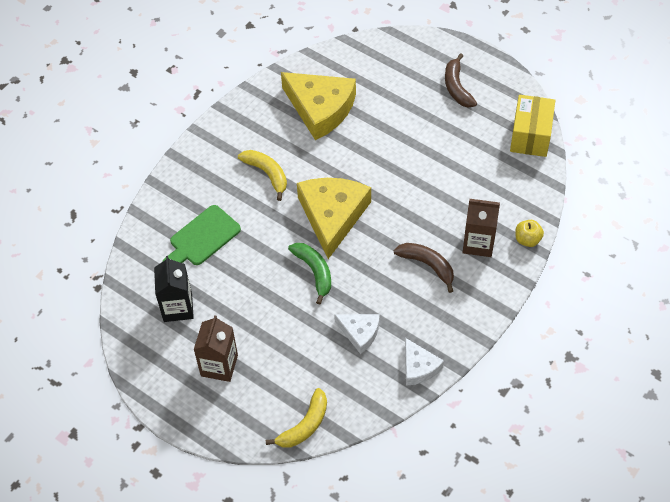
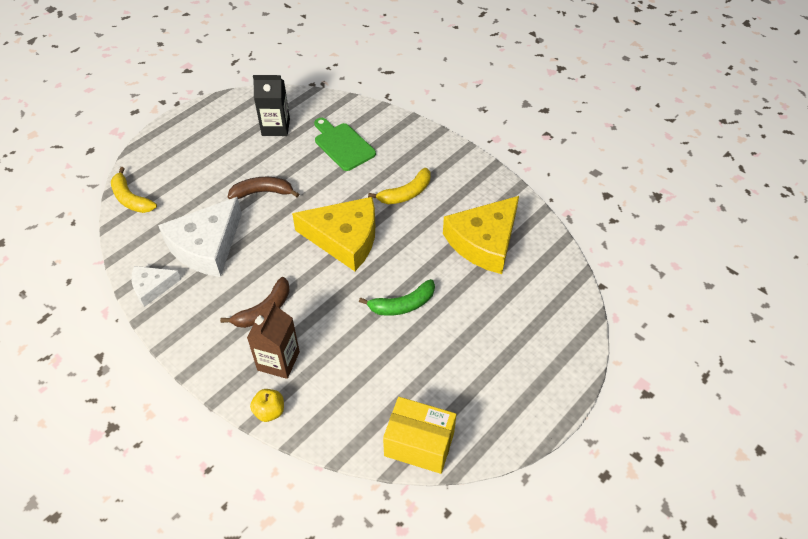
camera: 95 degrees right, 5 degrees down
brown carton [194,315,238,382] -> none
green banana [288,243,331,305] -> green banana moved to [359,279,435,316]
white cheese [334,314,379,354] -> white cheese [158,197,242,277], size x1.89
brown banana [445,53,477,108] -> brown banana moved to [228,177,299,199]

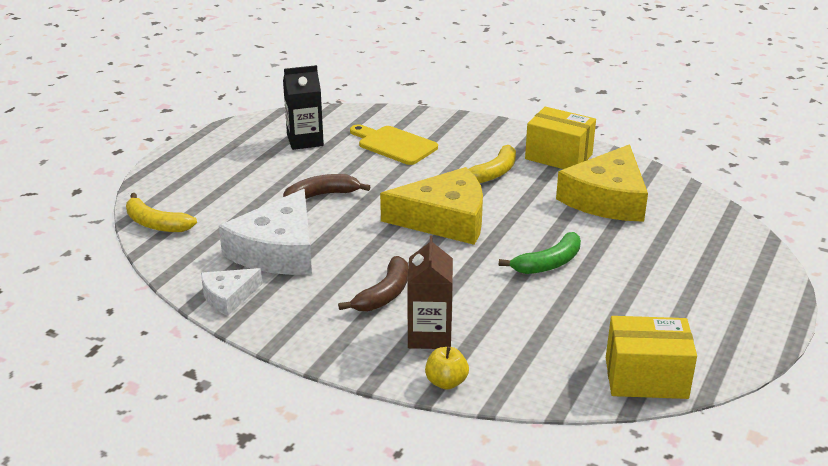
camera: 15 degrees left, 20 degrees down
green cutting board [314,118,376,171] -> yellow cutting board [350,124,438,165]
none -> yellow box [525,107,596,169]

